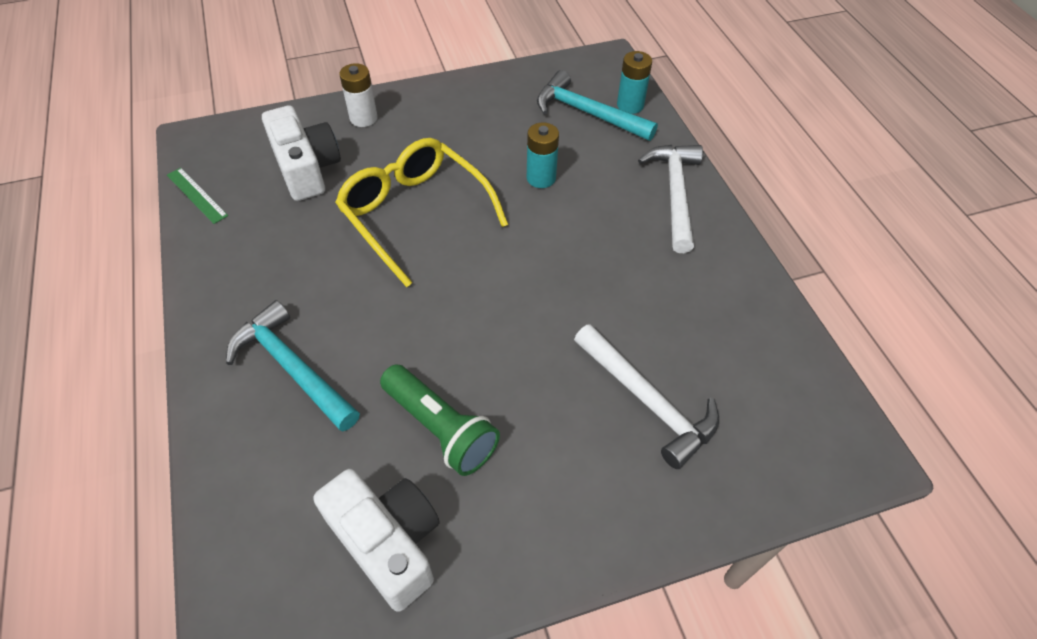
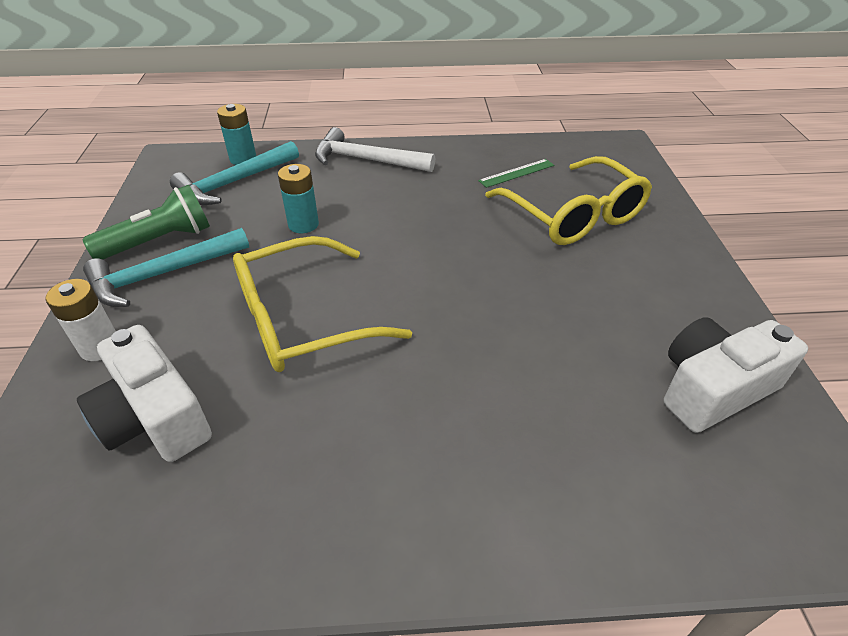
camera: 75 degrees left, 10 degrees down
green ruler [167,168,228,224] -> green ruler moved to [478,159,554,188]
turquoise hammer [226,300,360,431] -> turquoise hammer moved to [83,228,249,307]
white camera [262,105,341,201] -> white camera turned 120 degrees counterclockwise [77,325,212,462]
green flashlight [380,365,500,476] -> green flashlight moved to [83,185,210,260]
white hammer [574,324,719,469] -> yellow glasses [485,156,652,245]

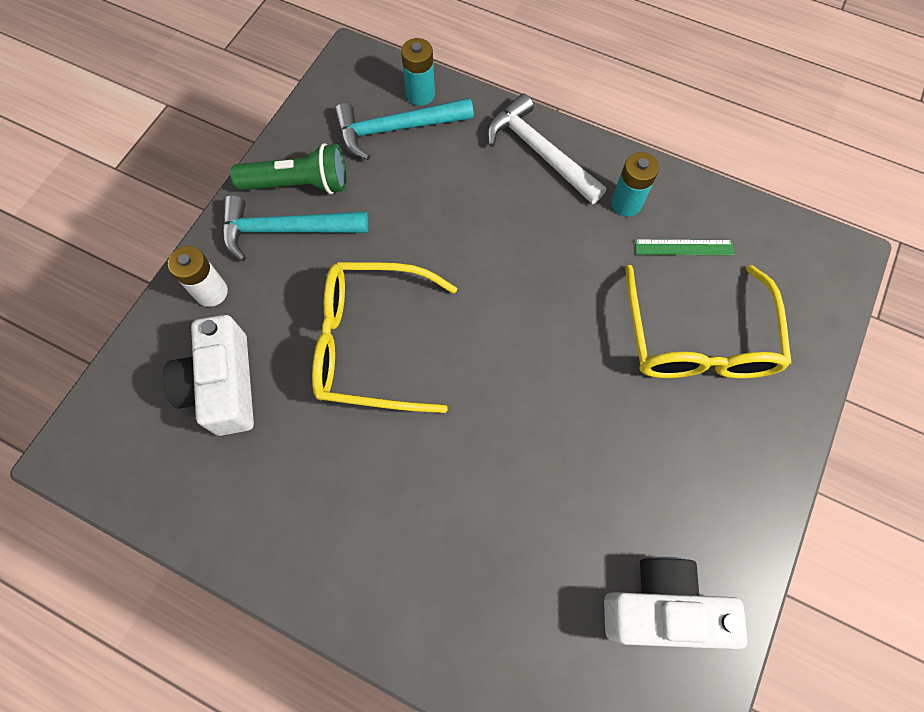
camera: 30 degrees right, 25 degrees up
turquoise battery [278,164,319,233] -> turquoise battery moved to [611,152,659,216]

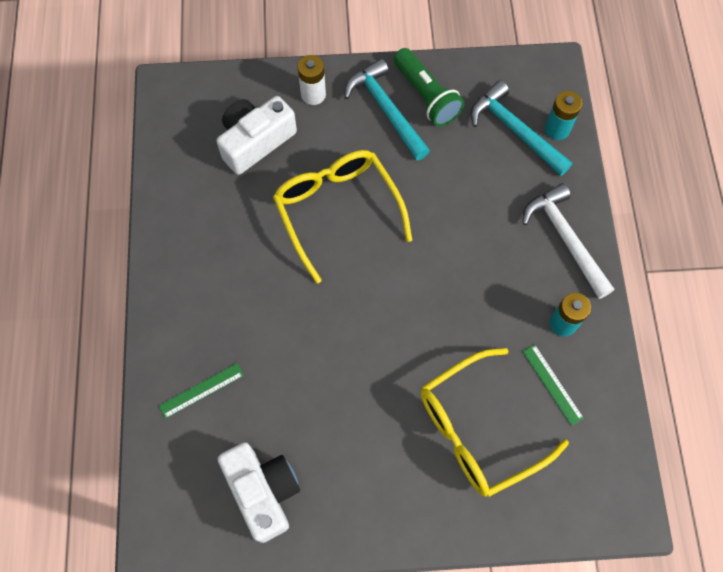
camera: 60 degrees right, 0 degrees up
white hammer [487,94,606,204] -> white hammer turned 45 degrees counterclockwise [522,183,614,299]
none -> green ruler [159,363,244,419]

